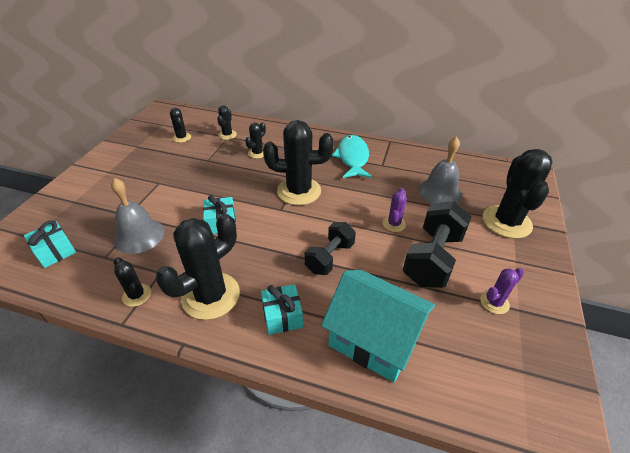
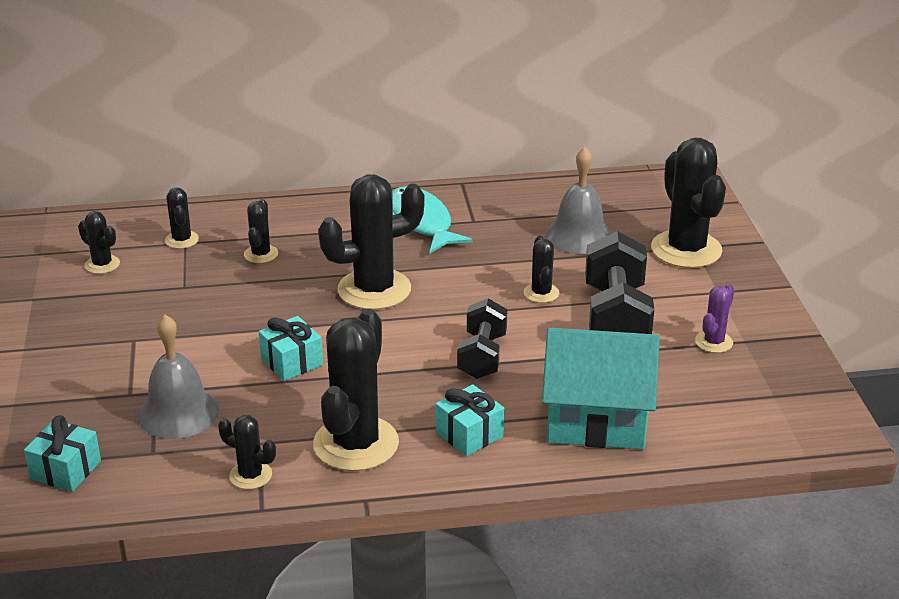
camera: 25 degrees left, 10 degrees down
purple cactus [383,188,407,232] -> black cactus [524,236,559,303]

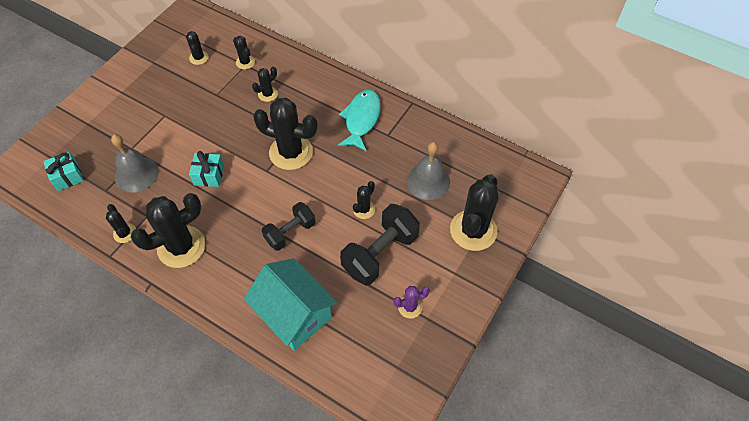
camera: 40 degrees right, 25 degrees up
black cactus [165,187,199,249] -> black cactus turned 60 degrees counterclockwise [233,36,255,69]
turquoise gift [436,384,504,456] -> none

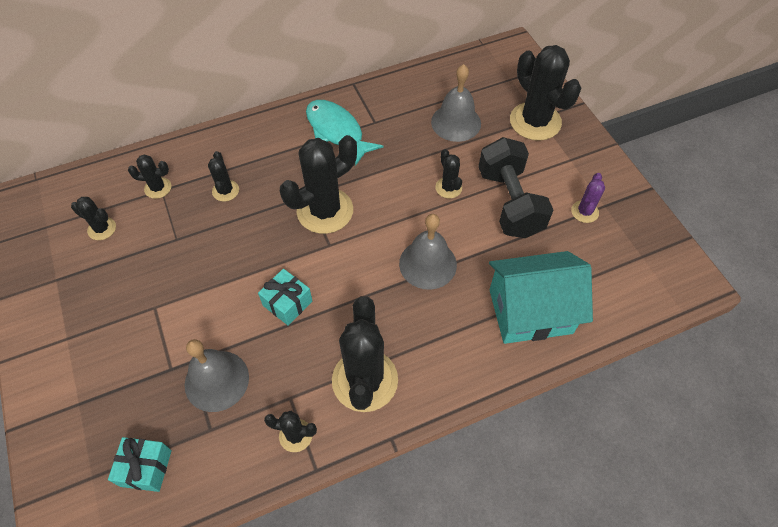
camera: 55 degrees left, 0 degrees up
black dumbbell [262,202,316,251] -> grey bell [399,214,457,290]

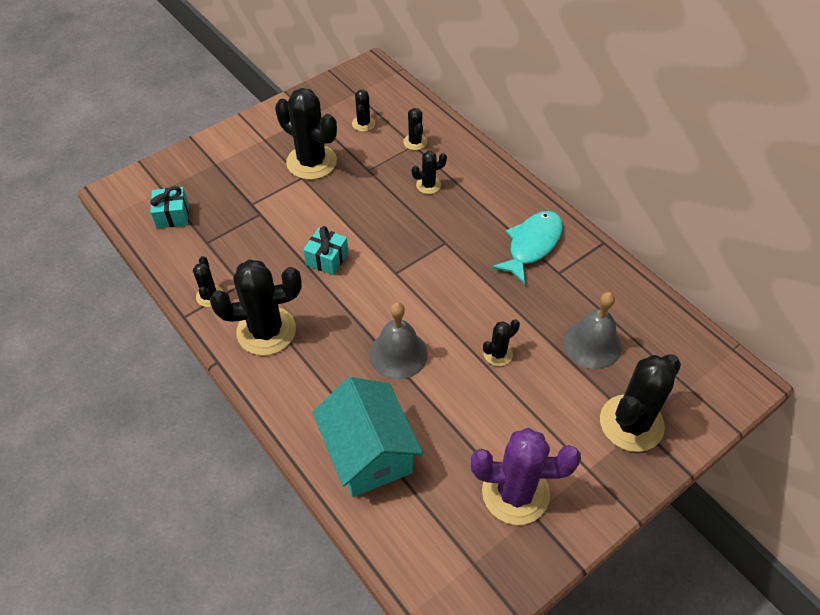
camera: 75 degrees right, 5 degrees down
grey bell [185,339,249,412] -> none
black cactus [280,135,357,234] -> black cactus moved to [275,88,337,180]
black dumbbell [478,137,553,238] -> none
purple cactus [571,173,605,223] -> purple cactus [471,428,581,525], size x2.06

